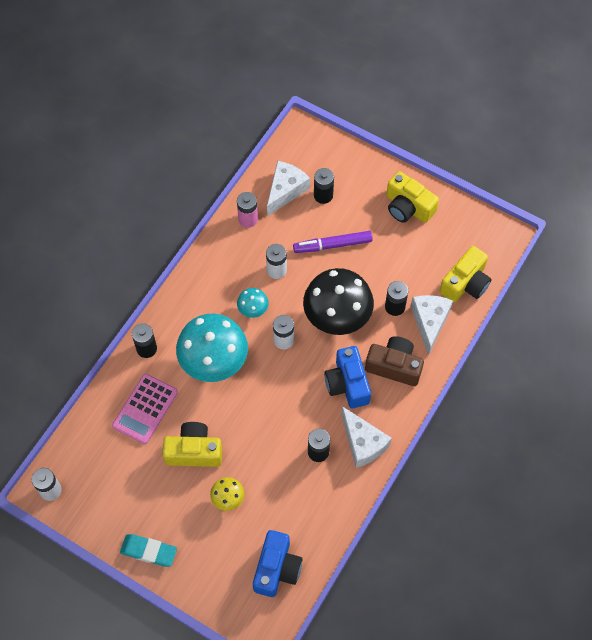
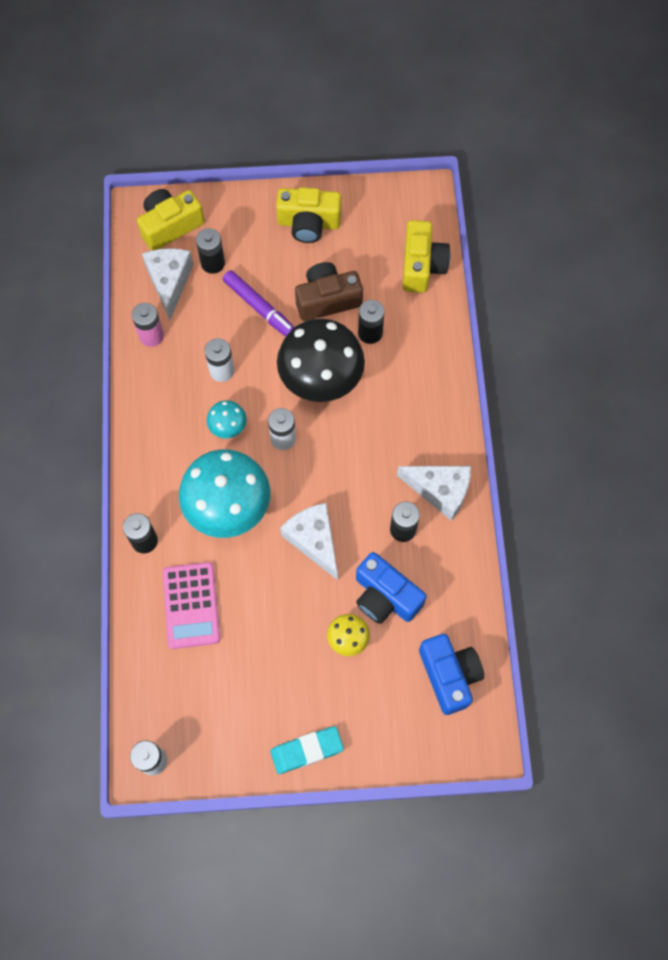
camera: 35 degrees left, 5 degrees up
yellow camera [162,422,222,467] -> yellow camera moved to [137,189,205,250]
purple marker [293,231,373,253] -> purple marker turned 90 degrees counterclockwise [223,270,295,337]
blue camera [324,346,371,408] -> blue camera moved to [356,552,427,624]
brown camera [365,336,424,386] -> brown camera moved to [295,262,363,321]
white cheese [411,295,453,355] -> white cheese moved to [280,503,338,580]

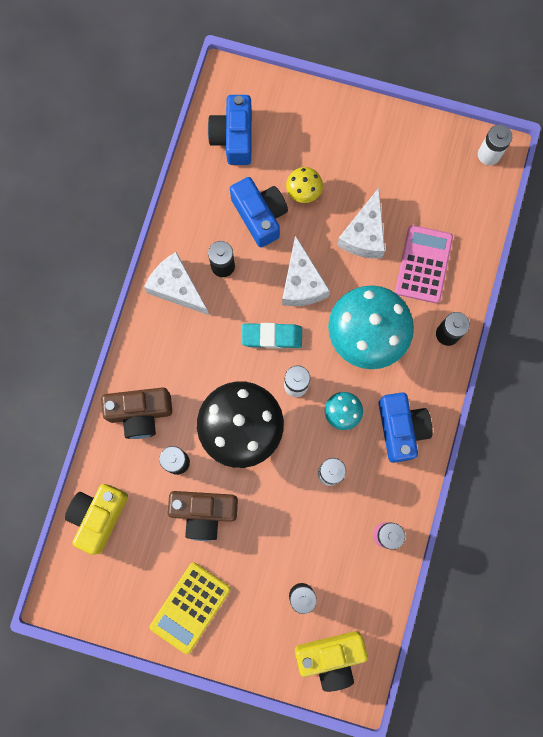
camera: 160 degrees left, 10 degrees up
white cheese [142,248,193,320] -> white cheese moved to [337,188,385,258]
purple marker [223,270,295,337] -> none
turquoise eraser [270,726,344,774] -> turquoise eraser moved to [242,323,302,349]
yellow camera [276,187,341,243] -> yellow calculator [150,563,231,654]
none -> brown camera [101,387,172,439]
none -> blue camera [379,392,433,463]

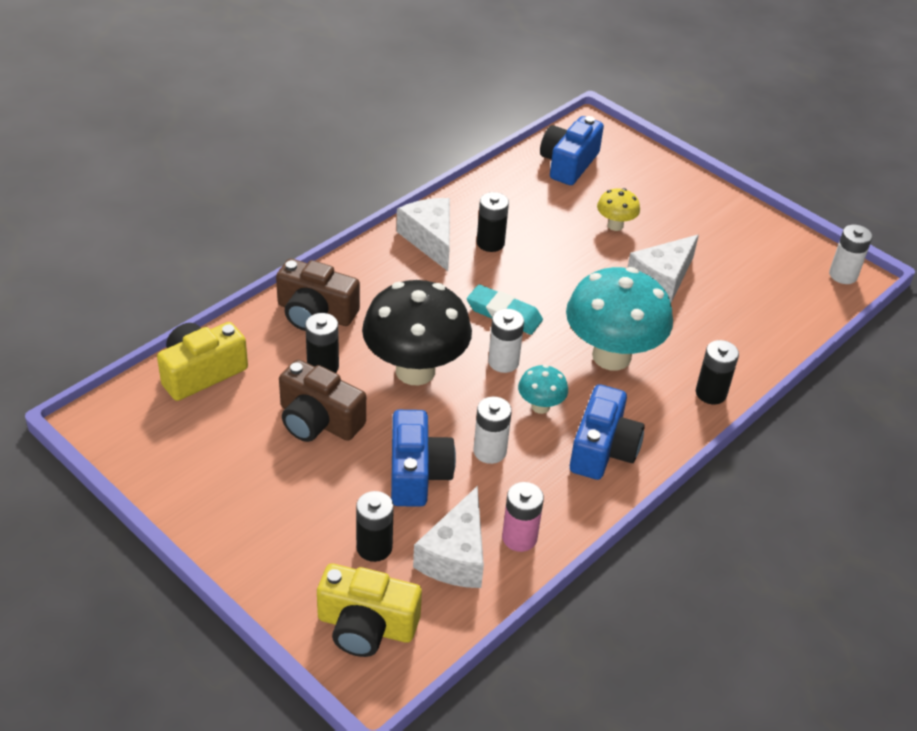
camera: 25 degrees right, 35 degrees down
yellow calculator [150,563,231,654] -> none
blue camera [230,177,288,247] -> blue camera moved to [391,410,456,507]
white cheese [282,235,330,306] -> white cheese moved to [413,486,484,588]
pink calculator [395,225,453,303] -> none

